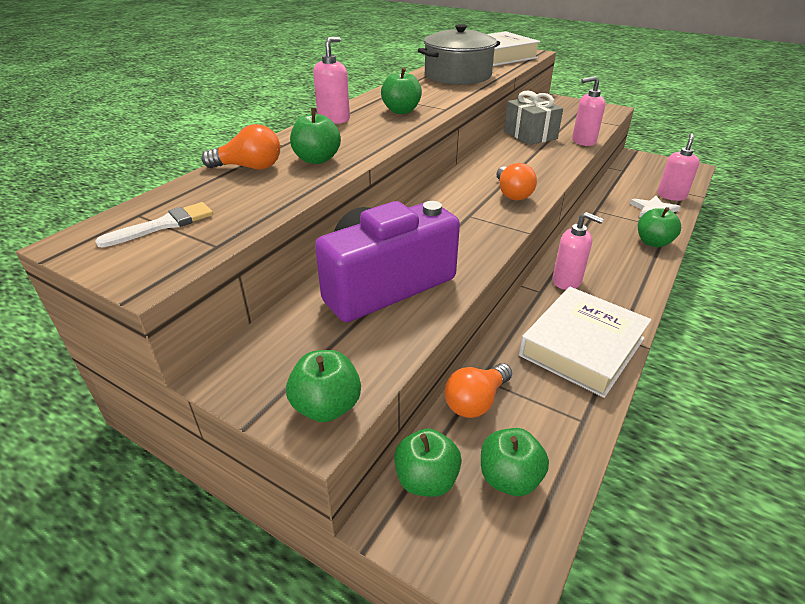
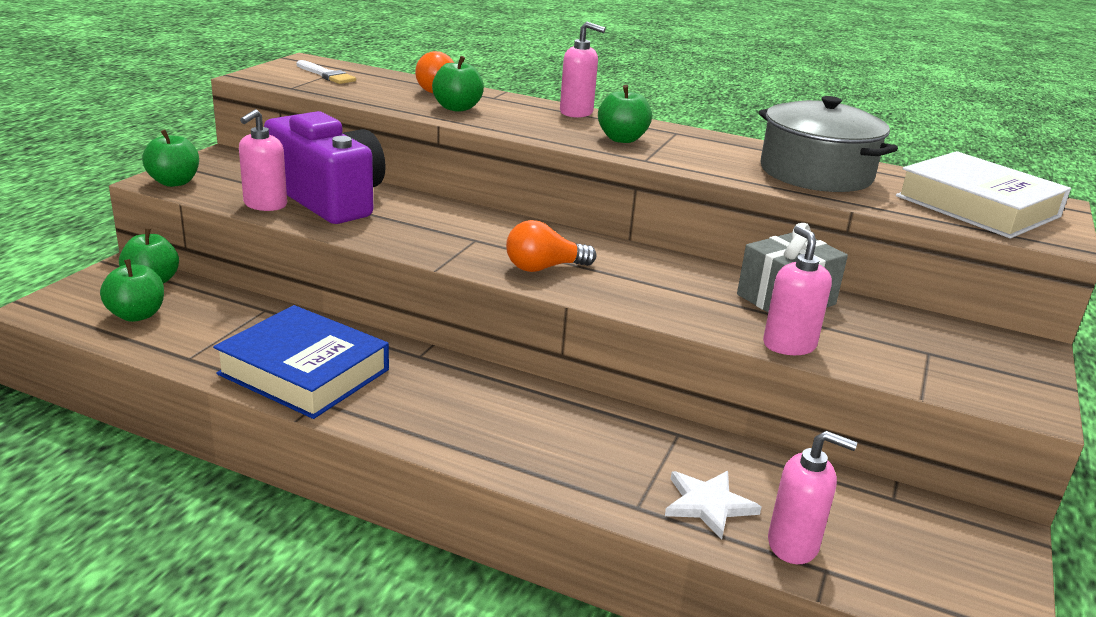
camera: 80 degrees right, 10 degrees down
orange light bulb [445,363,512,418] -> none
white book [519,287,651,398] -> blue book [213,305,389,419]
pink soap dispenser [553,212,604,290] -> pink soap dispenser moved to [239,109,287,211]
green apple [638,207,681,247] -> none

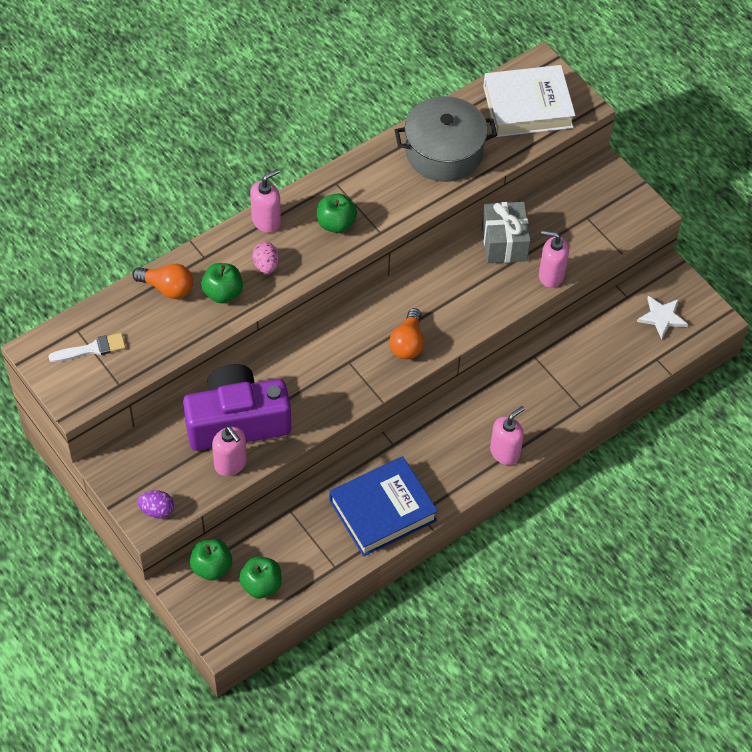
camera: 60 degrees left, 30 degrees up
green apple [142,129,199,187] -> purple egg [137,490,174,519]
white star [665,471,762,540] -> white star moved to [637,296,688,340]
pink soap dispenser [768,431,857,564] -> pink soap dispenser moved to [490,406,525,465]
none -> pink egg [252,242,279,274]

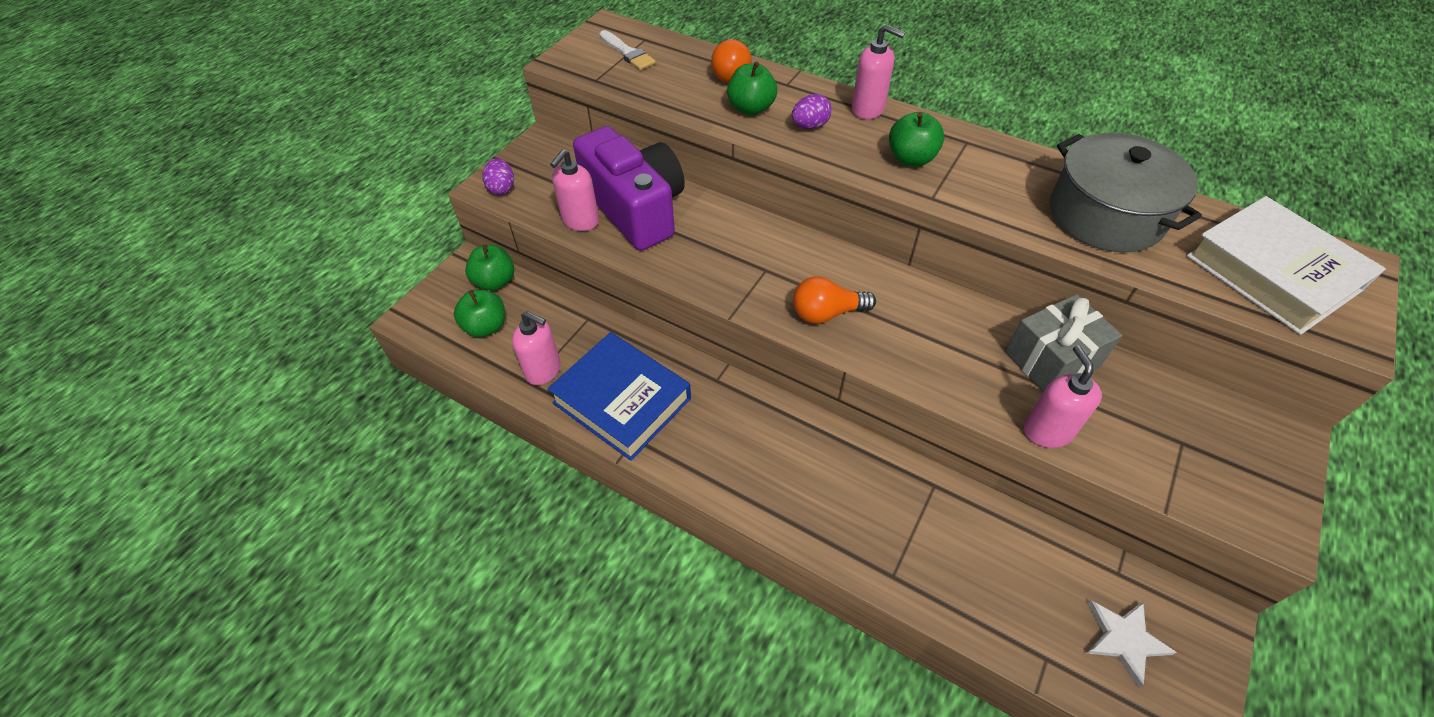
camera: 70 degrees right, 5 degrees down
pink egg [252,242,279,274] -> purple egg [792,94,832,129]
pink soap dispenser [490,406,525,465] -> pink soap dispenser moved to [512,311,561,385]

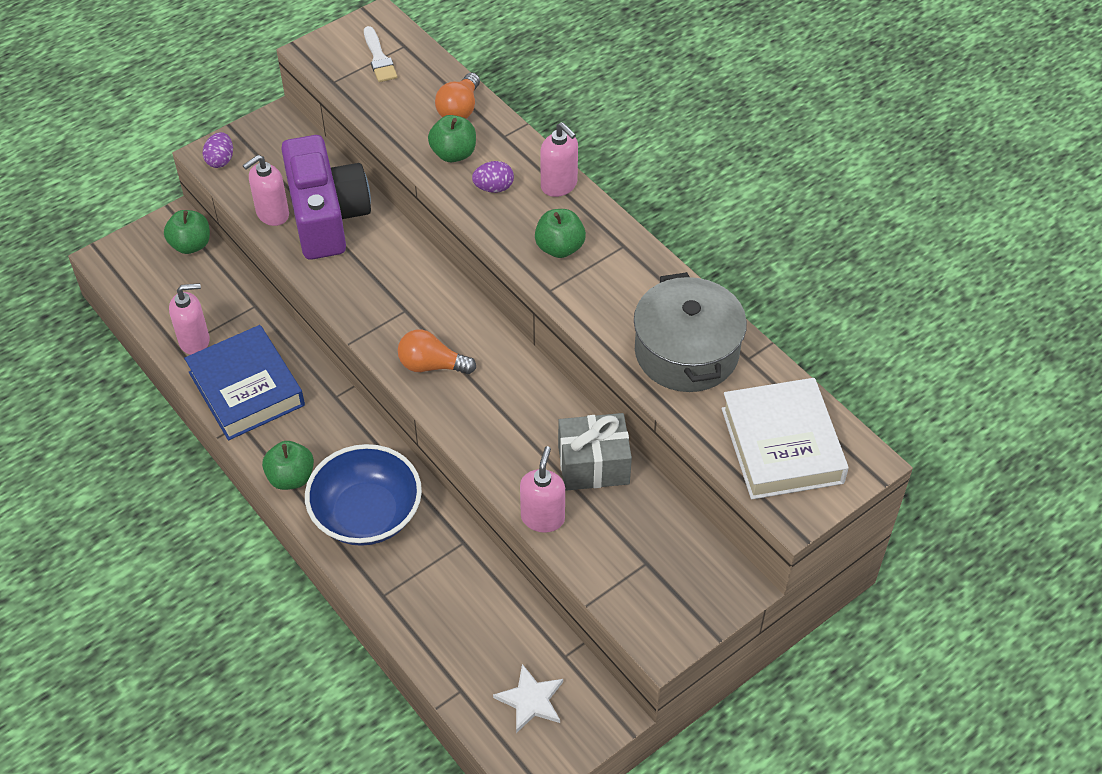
camera: 20 degrees right, 0 degrees up
green apple [454,290,505,337] -> green apple moved to [262,441,314,490]
pink soap dispenser [512,311,561,385] -> pink soap dispenser turned 60 degrees counterclockwise [169,283,210,355]
none -> blue bowl [305,444,422,546]

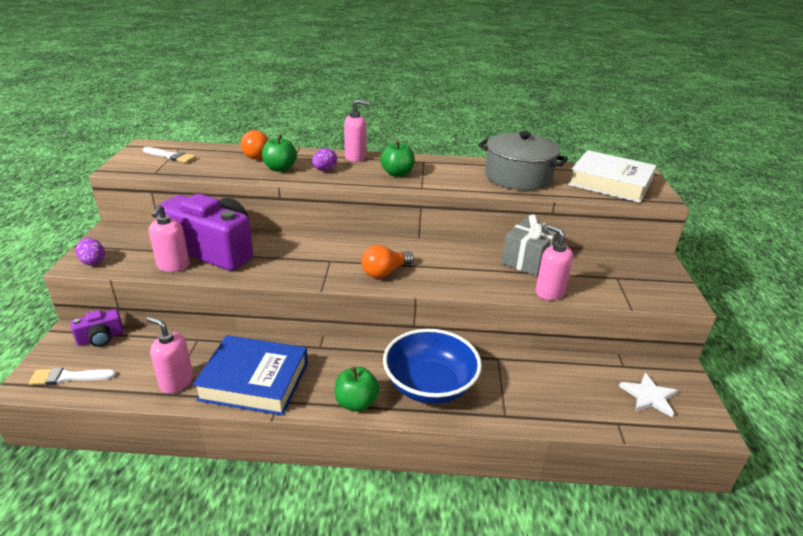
camera: 50 degrees left, 20 degrees down
green apple [164,210,210,254] -> purple camera [70,309,124,347]
pink soap dispenser [169,283,210,355] -> pink soap dispenser turned 90 degrees counterclockwise [147,317,193,393]
none -> white brush [29,367,116,385]

